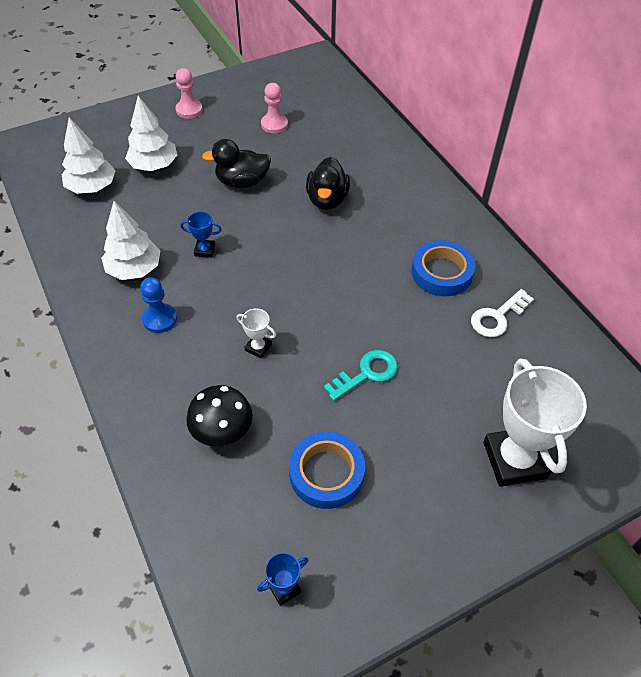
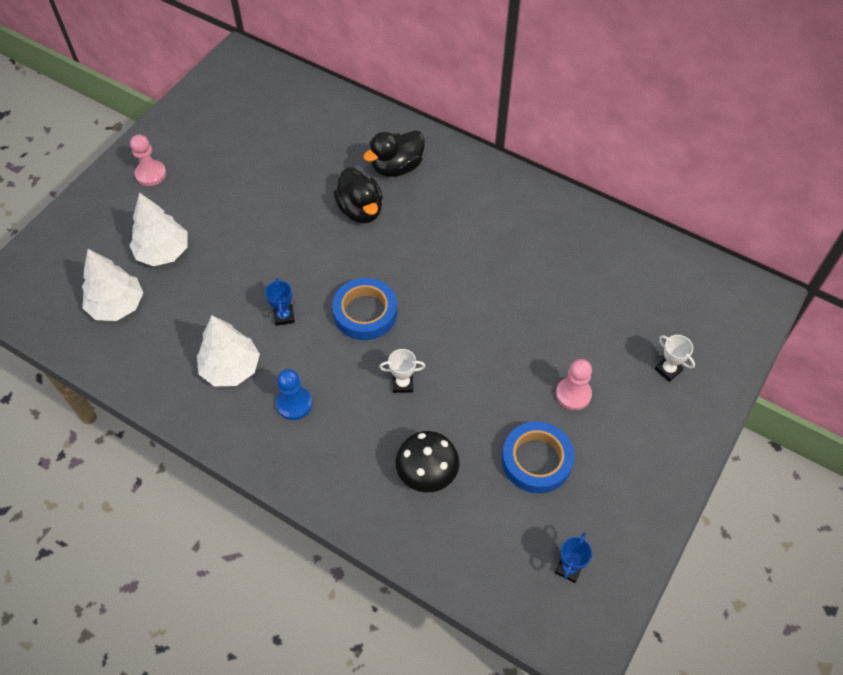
camera: 30 degrees left, 5 degrees up
blue trophy [180,212,222,258] -> blue trophy turned 75 degrees counterclockwise [265,278,295,326]
black duck [202,139,271,188] -> black duck moved to [363,131,425,177]
pink pawn [261,83,288,134] -> pink pawn moved to [556,359,592,410]
turquoise key [324,350,398,401] -> none
blue tape [411,240,475,296] -> blue tape moved to [332,278,397,340]
white key [471,289,534,337] -> none
white trophy [483,358,587,487] -> white trophy [655,335,695,382], size x0.44

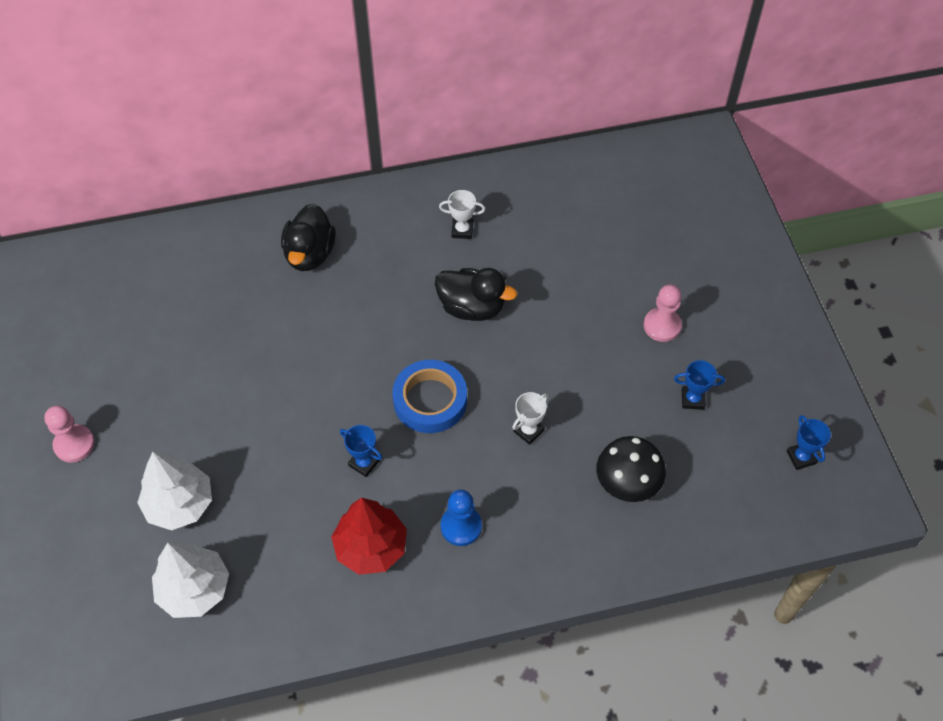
camera: 45 degrees left, 0 degrees up
white tree [197,315,260,387] -> red tree [331,498,407,575]
black duck [334,167,383,223] -> black duck moved to [435,268,517,321]
blue tape [502,421,574,494] -> blue trophy [674,360,725,410]
white trophy [655,335,695,382] -> white trophy moved to [439,190,485,239]

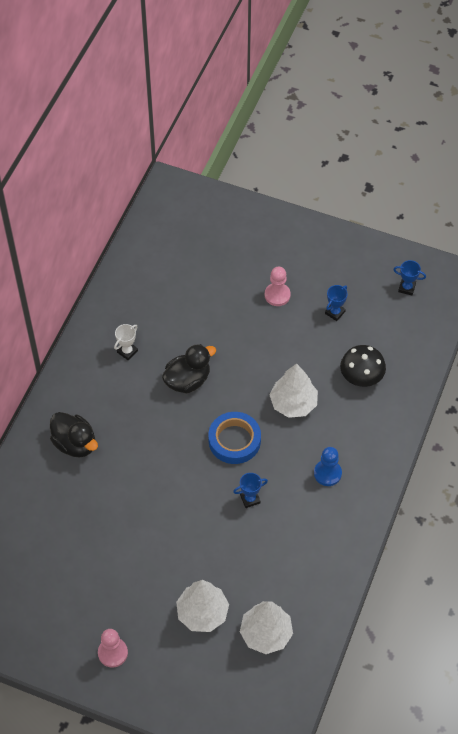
camera: 55 degrees left, 0 degrees up
red tree [331,498,407,575] -> none
white trophy [512,392,548,445] -> white tree [270,363,318,418]

